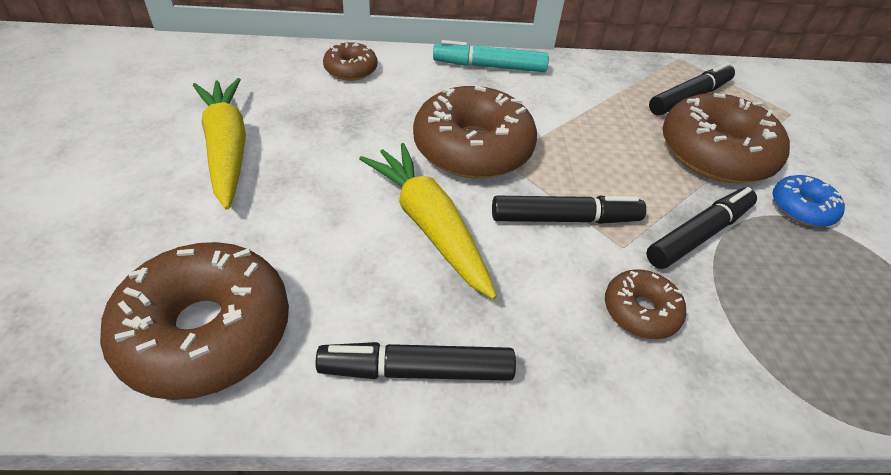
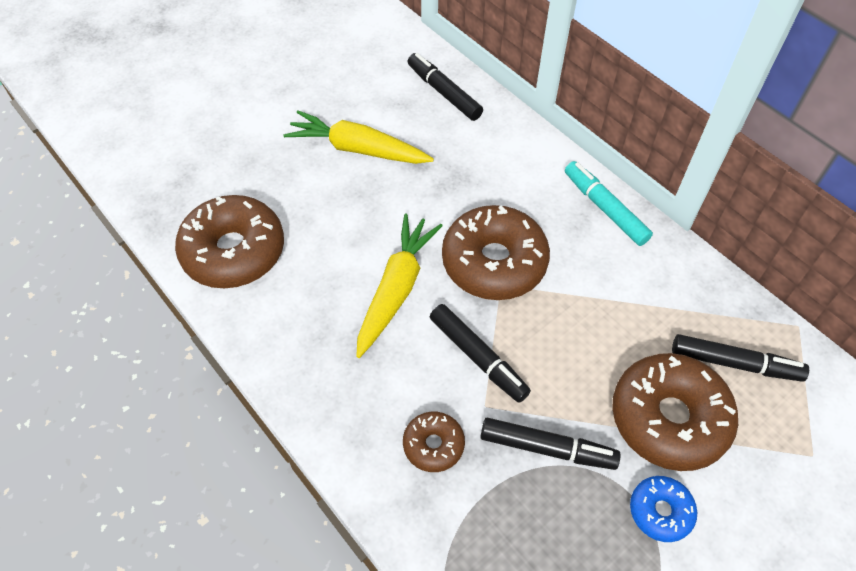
camera: 55 degrees right, 10 degrees up
yellow carrot [193,78,246,210] -> yellow carrot turned 105 degrees counterclockwise [283,110,434,164]
black marker [316,342,516,381] -> black marker moved to [408,53,483,121]
brown donut [323,42,377,81] -> none

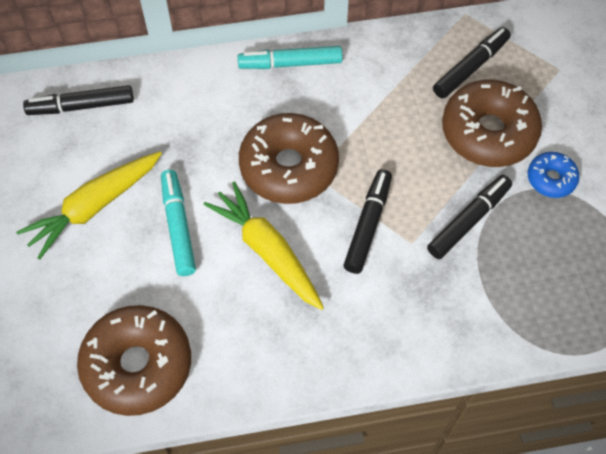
camera: 60 degrees left, 5 degrees up
brown donut [403,412,465,472] -> none
black marker [430,304,531,403] -> black marker turned 60 degrees counterclockwise [343,169,392,274]
none -> turquoise marker [161,170,196,276]

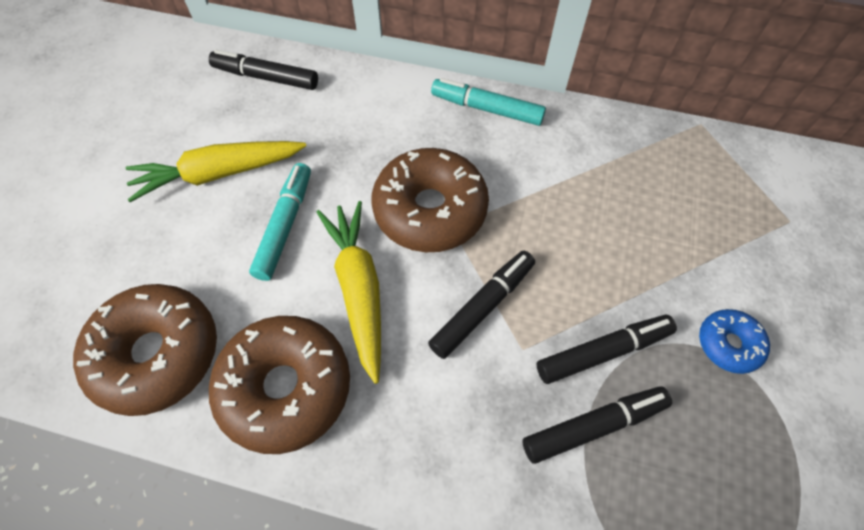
camera: 25 degrees right, 0 degrees up
black marker [433,27,511,99] -> black marker moved to [523,386,672,464]
brown donut [442,79,542,167] -> brown donut moved to [209,316,350,454]

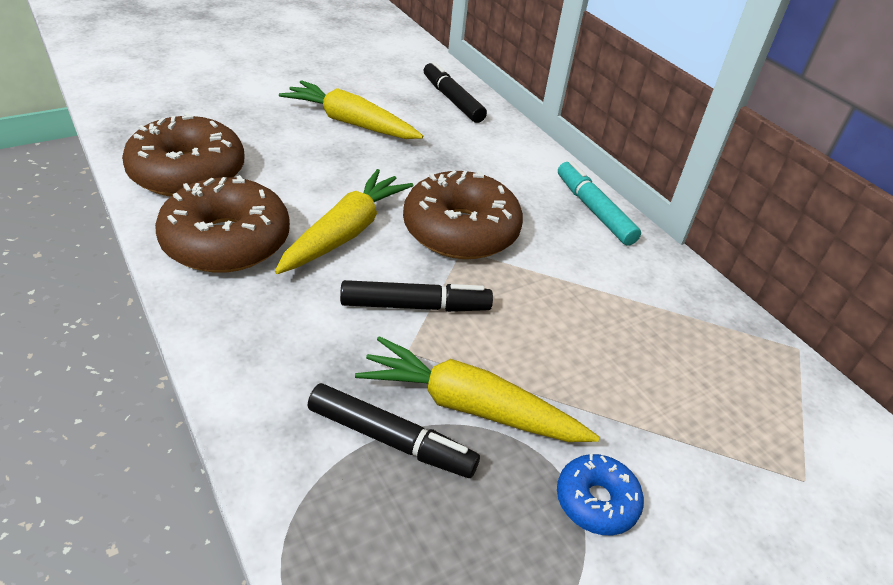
camera: 40 degrees right, 20 degrees down
turquoise marker [249,163,311,281] -> none
black marker [537,315,677,384] -> yellow carrot [355,336,599,442]

